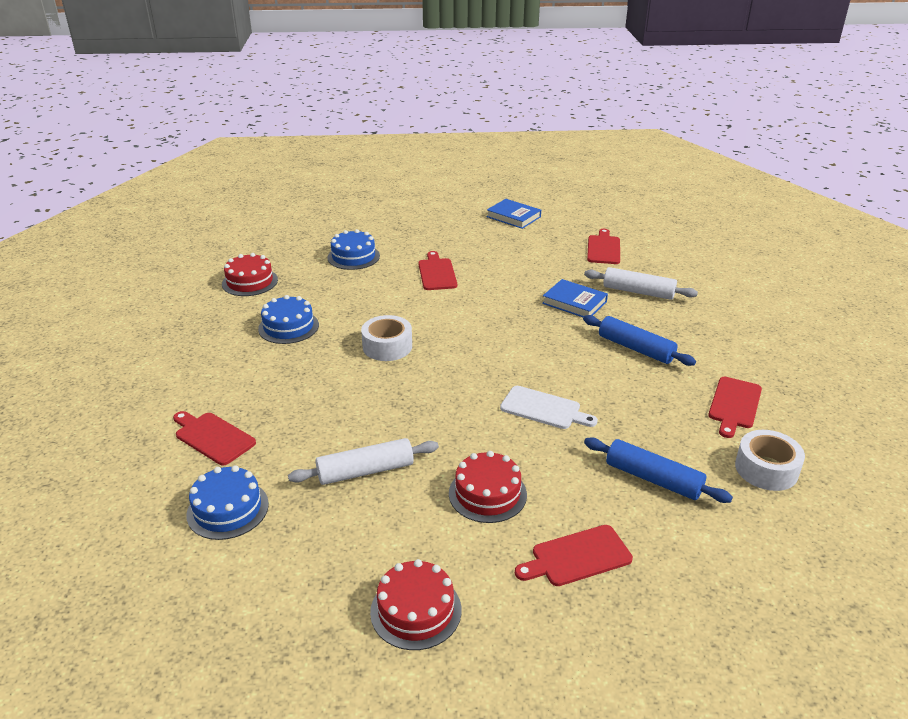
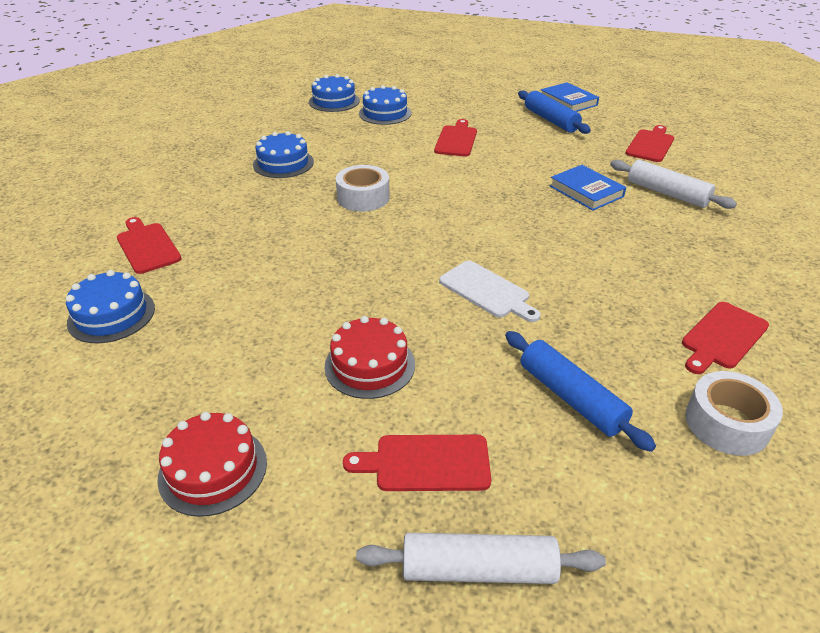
camera: 20 degrees right, 5 degrees up
red cake [222,253,278,296] -> none
white rolling pin [288,438,439,485] -> white rolling pin moved to [356,533,606,584]
blue rolling pin [583,315,696,366] -> blue rolling pin moved to [518,90,591,134]
none -> blue cake [309,74,360,112]

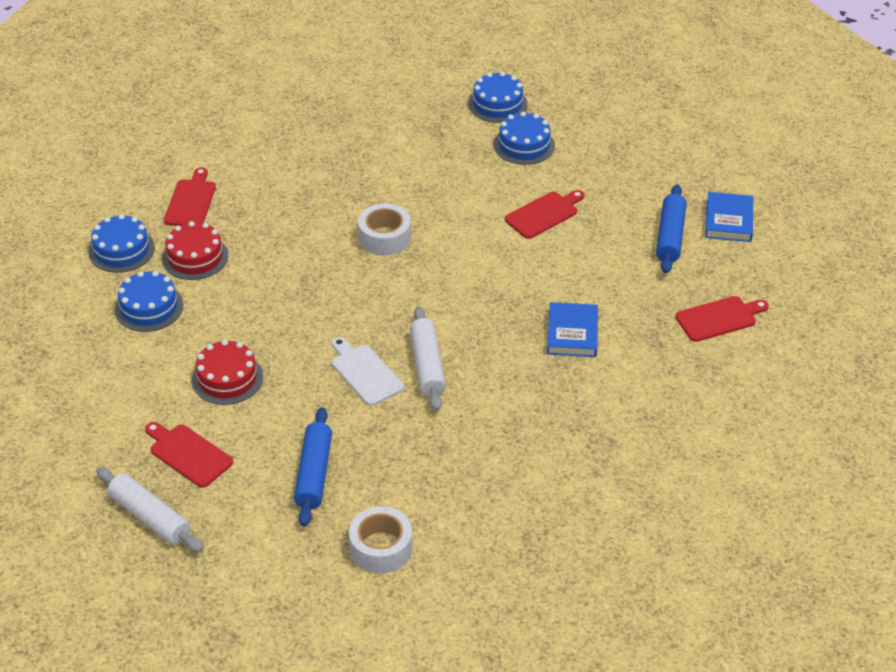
camera: 40 degrees right, 5 degrees up
red cake [157,412,267,517] -> red cake moved to [162,221,228,280]
blue cake [253,131,314,178] -> blue cake moved to [115,271,183,332]
white cutting board [439,261,541,322] -> white cutting board turned 150 degrees clockwise [332,337,404,406]
white rolling pin [610,160,737,209] -> white rolling pin moved to [410,306,446,411]
red cutting board [682,302,769,374] -> none

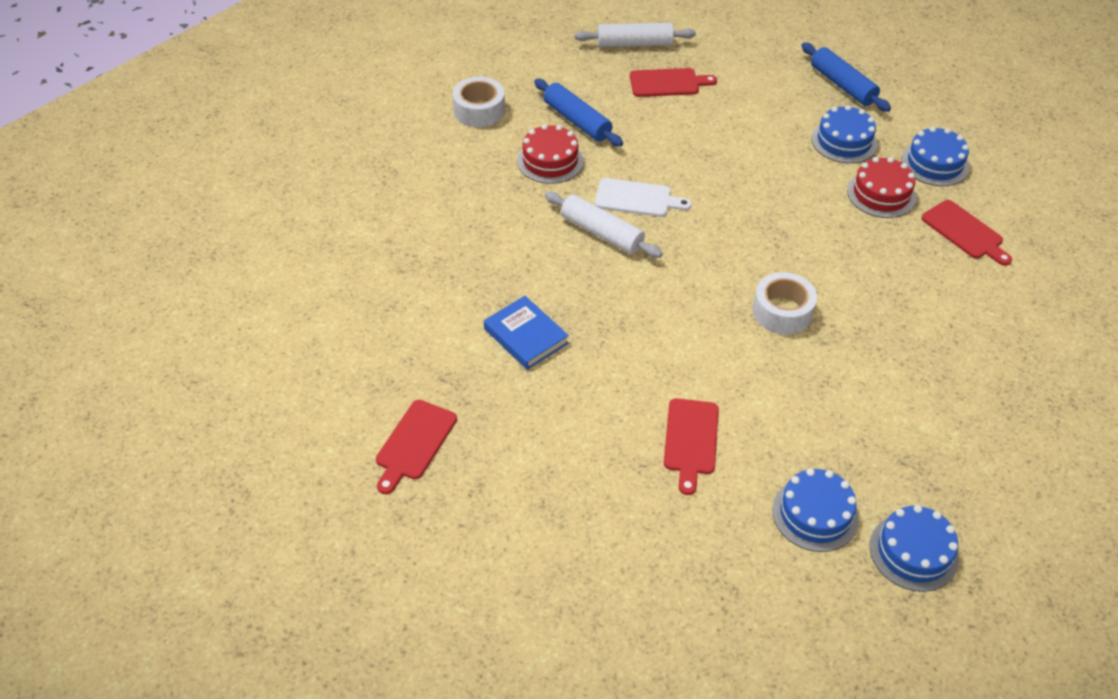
camera: 135 degrees right, 5 degrees up
red cake [192,340,263,405] -> red cake moved to [517,124,584,184]
blue rolling pin [656,184,687,273] -> blue rolling pin moved to [801,42,891,112]
blue book [705,192,753,242] -> none

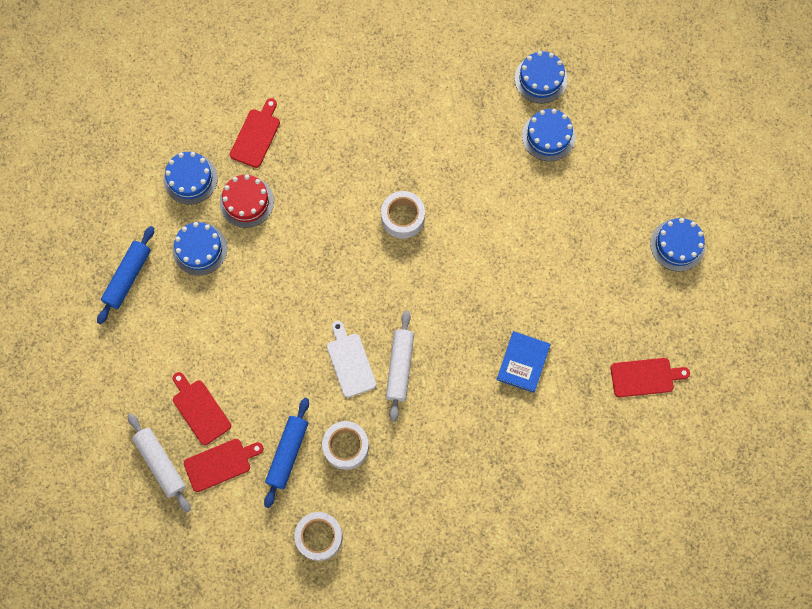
camera: 120 degrees left, 25 degrees up
red cake [517,124,584,184] -> white tape [322,421,369,470]
red cutting board [664,398,719,495] -> red cutting board moved to [184,439,264,492]
none -> blue cake [650,218,705,272]

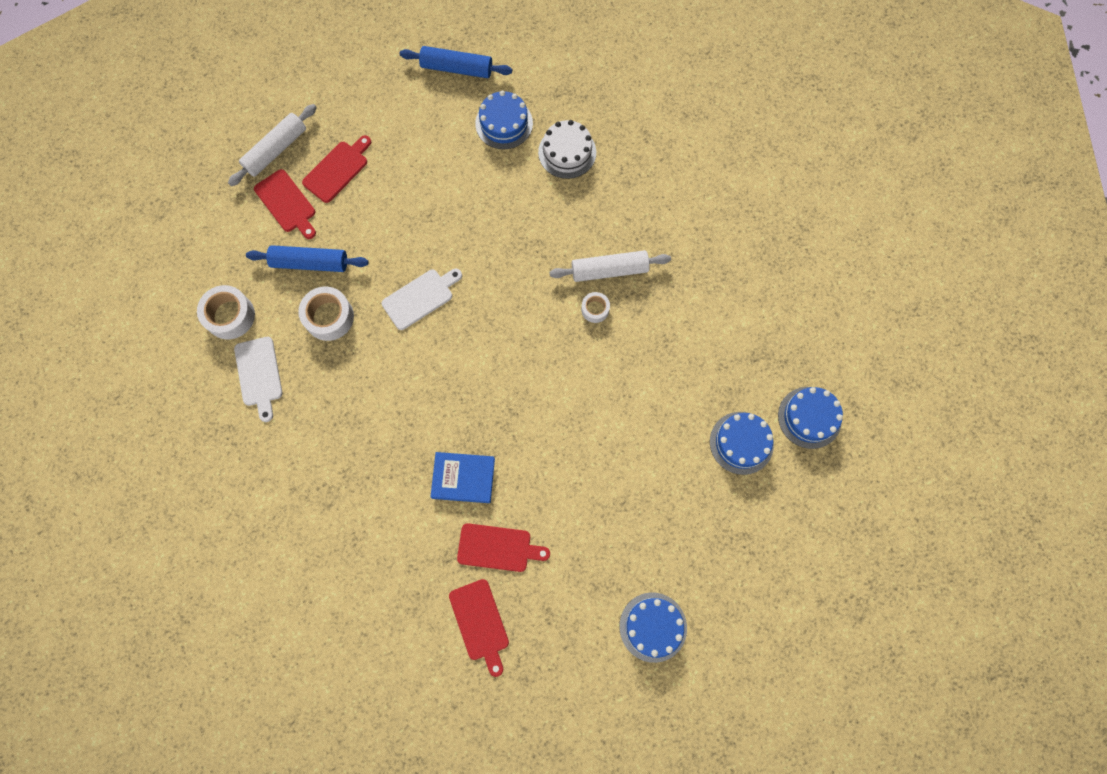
camera: 75 degrees right, 0 degrees up
blue cake [164,152,218,205] -> none
red cake [220,175,274,228] -> white cake [538,120,596,179]
red cutting board [230,98,280,168] -> red cutting board moved to [457,523,550,572]
white tape [381,191,425,239] -> white tape [581,292,610,323], size x0.57
white rolling pin [386,310,414,422] -> white rolling pin moved to [549,250,671,282]
none -> white cutting board [234,337,283,422]

